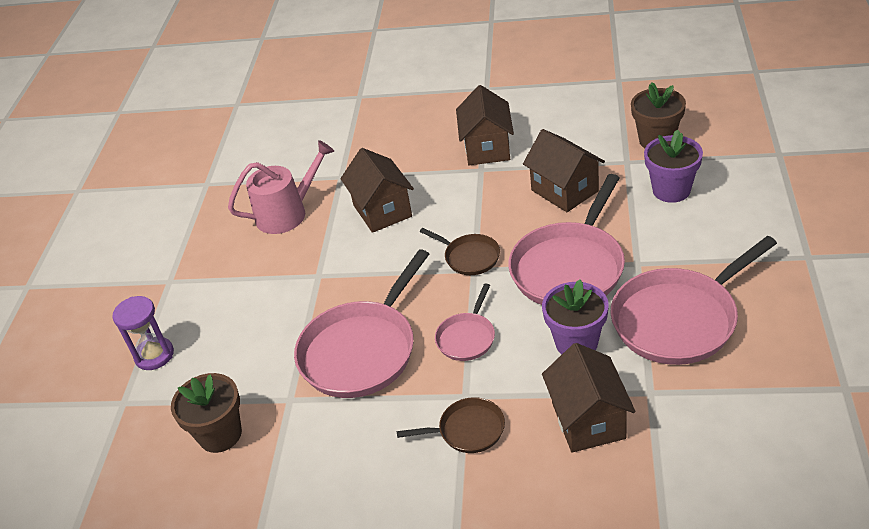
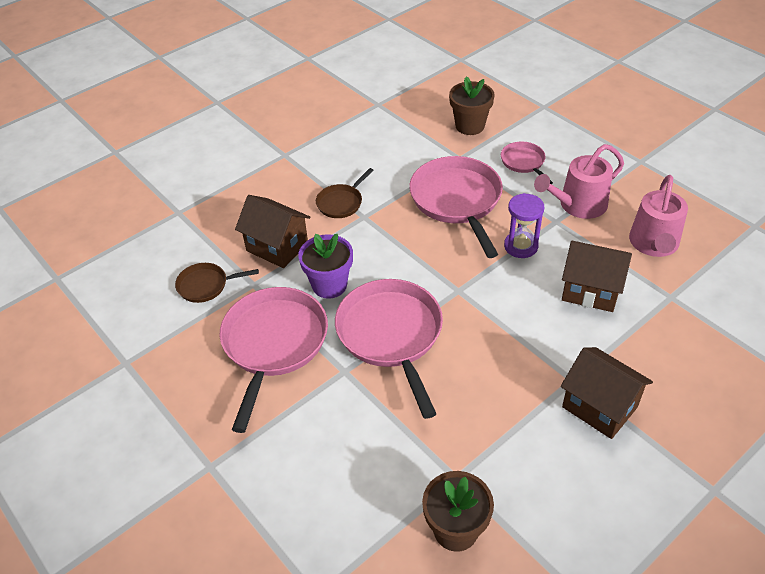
camera: 130 degrees right, 5 degrees up
purple hourglass [112,296,174,370] -> purple hourglass moved to [504,193,544,258]
brown pan [420,228,500,275] -> brown pan moved to [175,263,259,303]
pink pan [435,284,495,361] -> pink pan moved to [501,142,553,184]
brown house [523,129,605,212] -> none
purple flower pot [644,130,703,203] -> none
none -> pink watering can [534,144,624,219]

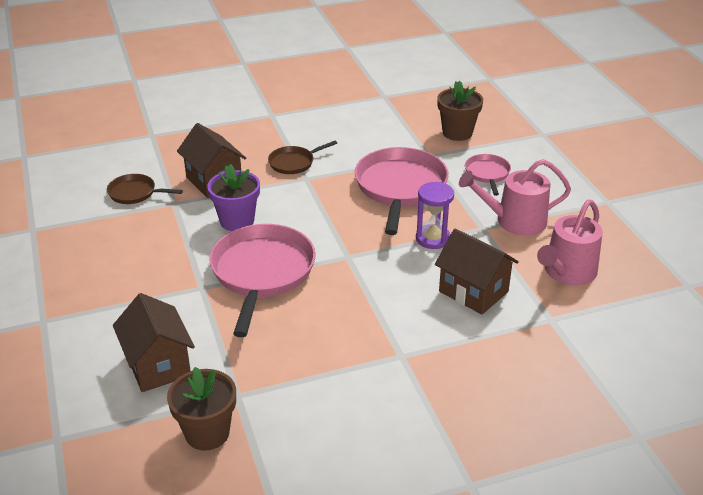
camera: 20 degrees right, 10 degrees down
pink pan [219,287,328,433] -> none
brown house [561,347,653,439] -> brown house moved to [113,293,195,392]

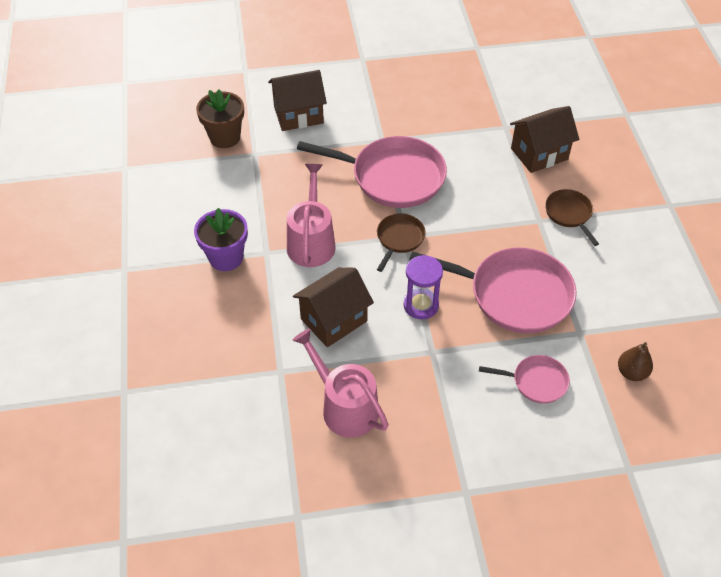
camera: 100 degrees right, 15 degrees up
brown pan [107,174,183,204] -> brown pan moved to [377,213,426,272]
purple flower pot [207,164,260,231] -> purple flower pot moved to [194,208,248,271]
brown flower pot [437,81,483,141] -> brown pear [618,342,653,381]
pink watering can [459,159,571,235] -> pink watering can moved to [287,164,336,267]

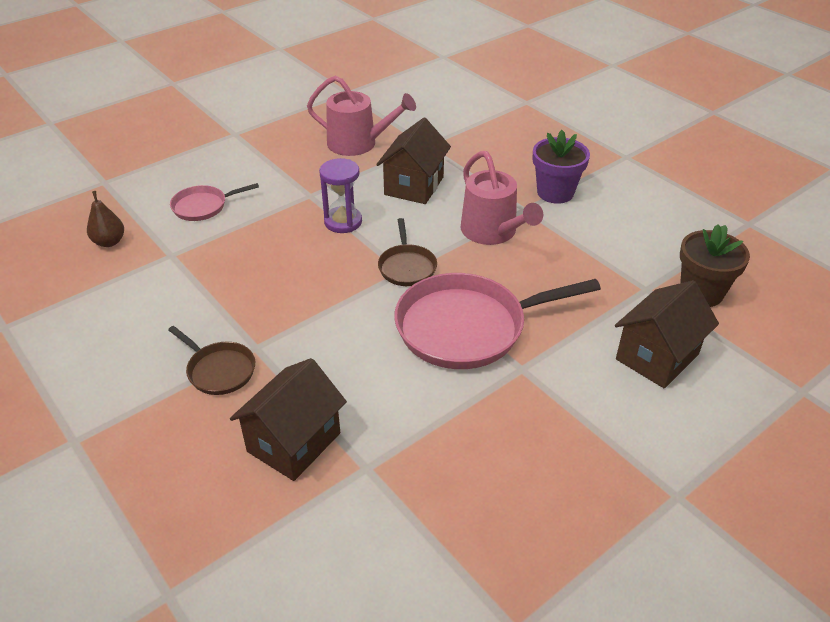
camera: 150 degrees right, 10 degrees down
pink pan [409,247,577,334] -> none

